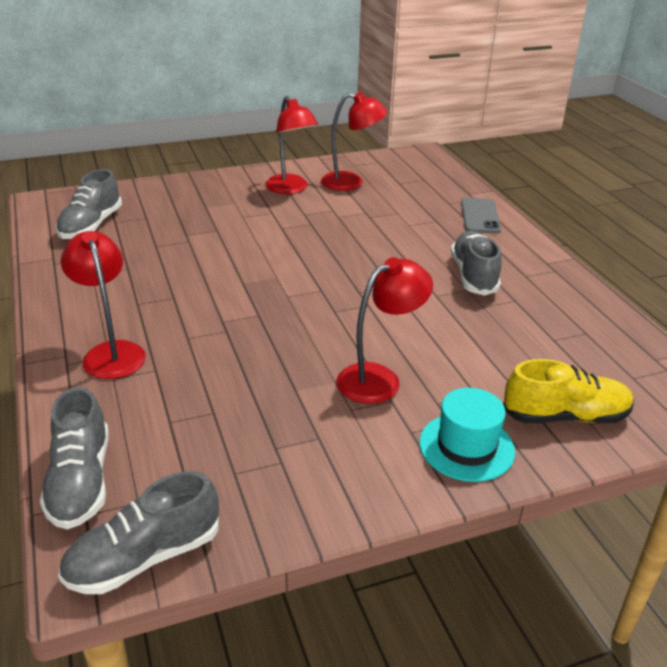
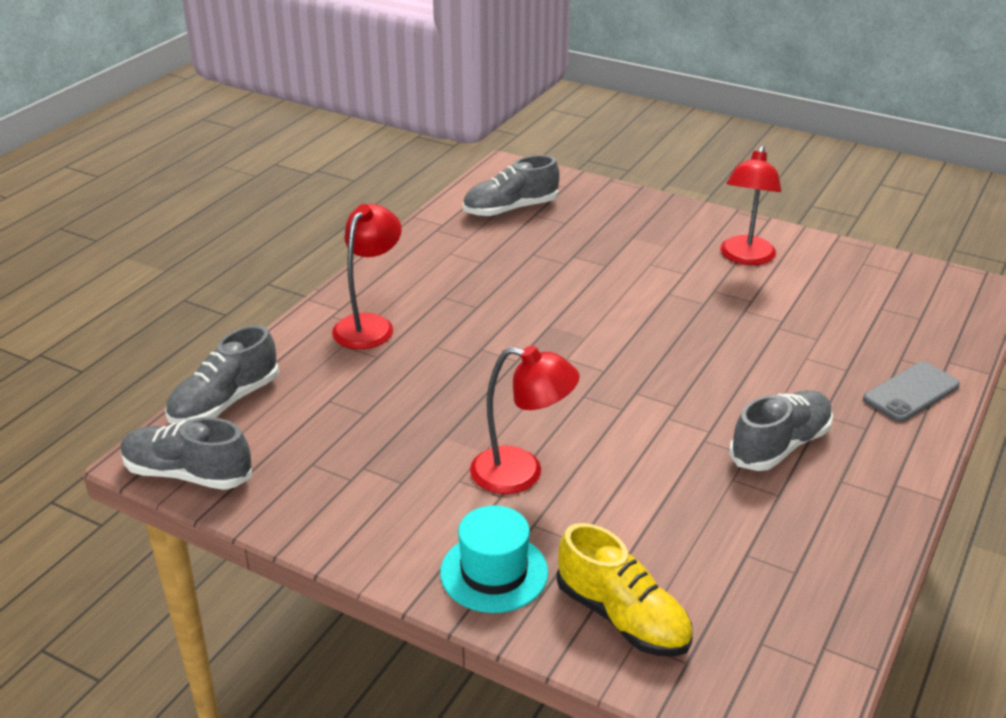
camera: 50 degrees right, 0 degrees up
red lamp [321,92,388,191] -> none

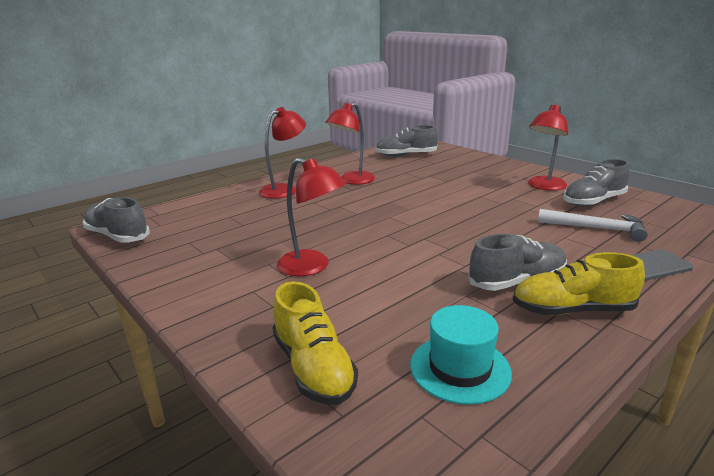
camera: 20 degrees right, 10 degrees down
grey shoe [165,325,279,424] -> grey shoe moved to [563,159,630,207]
turquoise hat [440,505,548,613] -> turquoise hat moved to [410,305,512,405]
none -> red lamp [325,102,375,185]
none -> yellow shoe [513,252,645,315]
none -> white hammer [538,209,648,242]

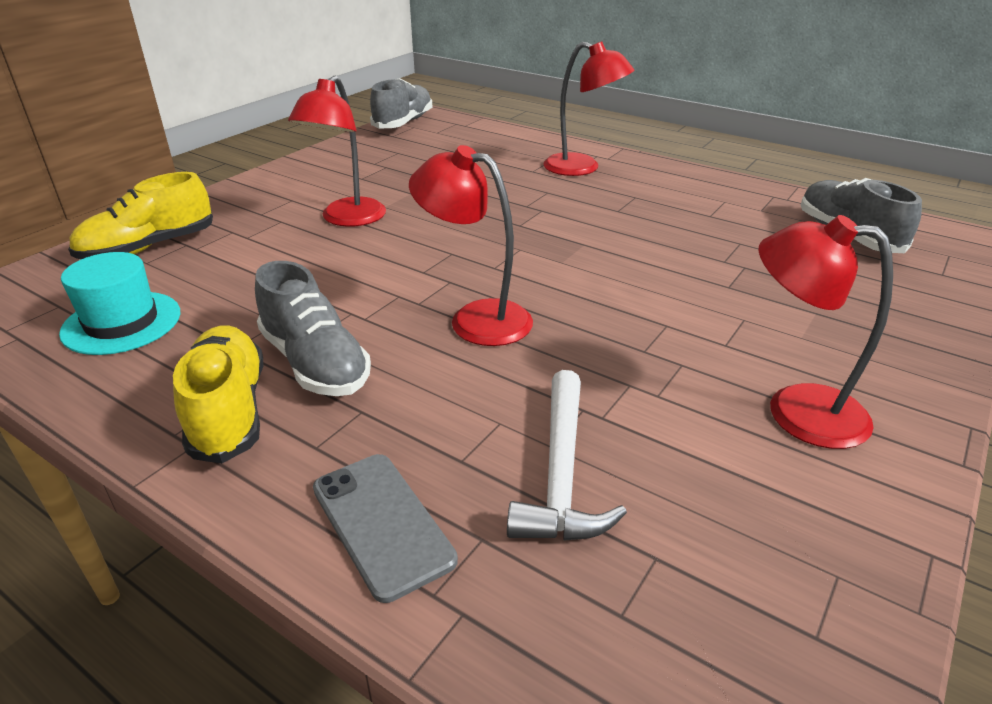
camera: 75 degrees right, 10 degrees up
red lamp [325,102,375,185] -> red lamp moved to [409,145,533,346]
grey shoe [563,159,630,207] -> none

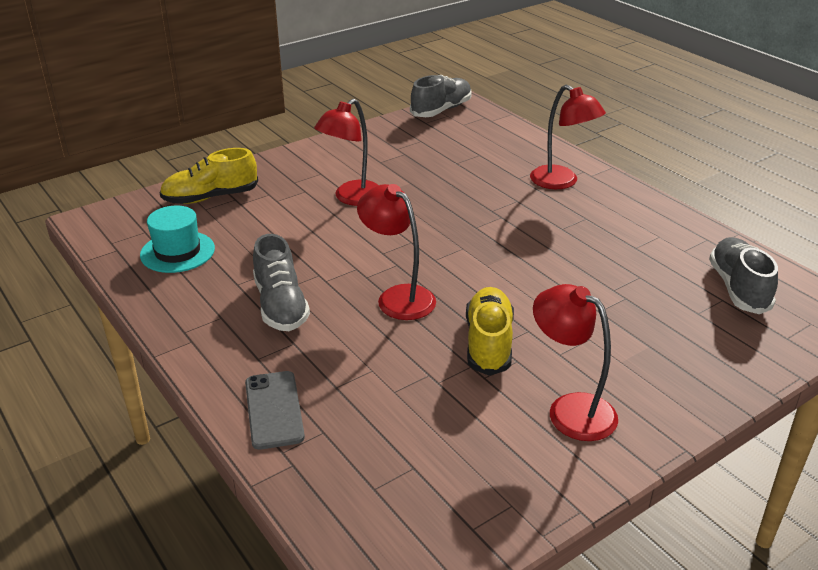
camera: 20 degrees right, 0 degrees up
yellow shoe [173,325,263,463] -> yellow shoe moved to [466,287,514,376]
white hammer [507,370,627,541] -> none

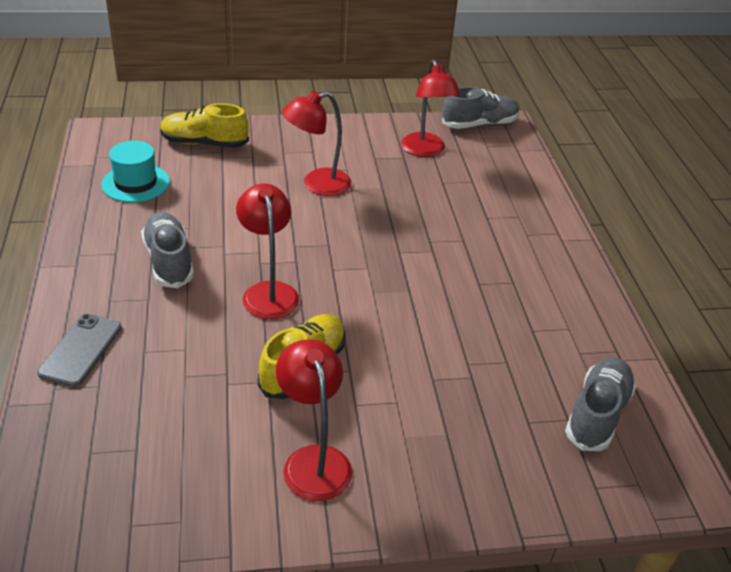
camera: 25 degrees right, 5 degrees up
grey shoe [253,234,310,331] -> grey shoe turned 150 degrees clockwise [141,212,194,288]
red lamp [530,85,606,189] -> red lamp moved to [401,60,460,157]

